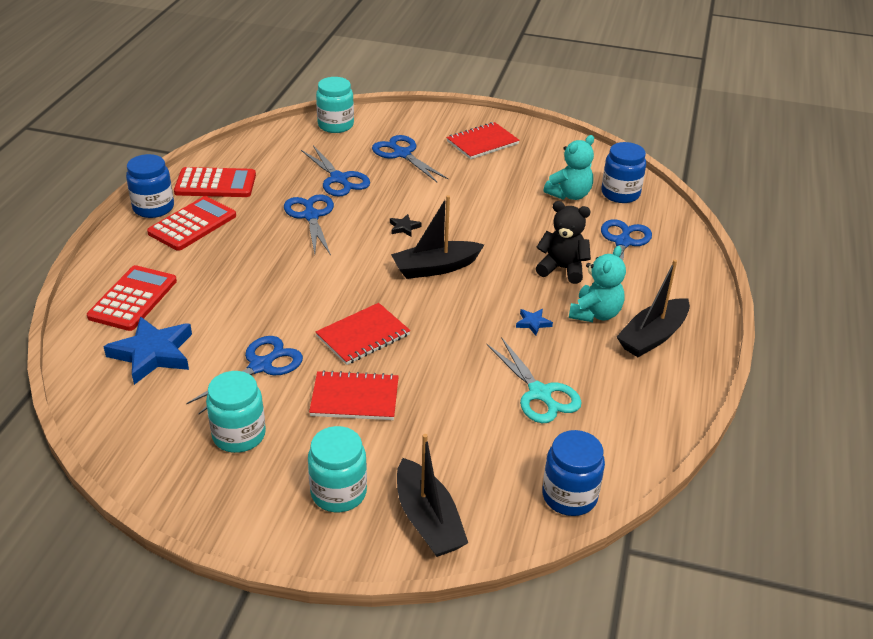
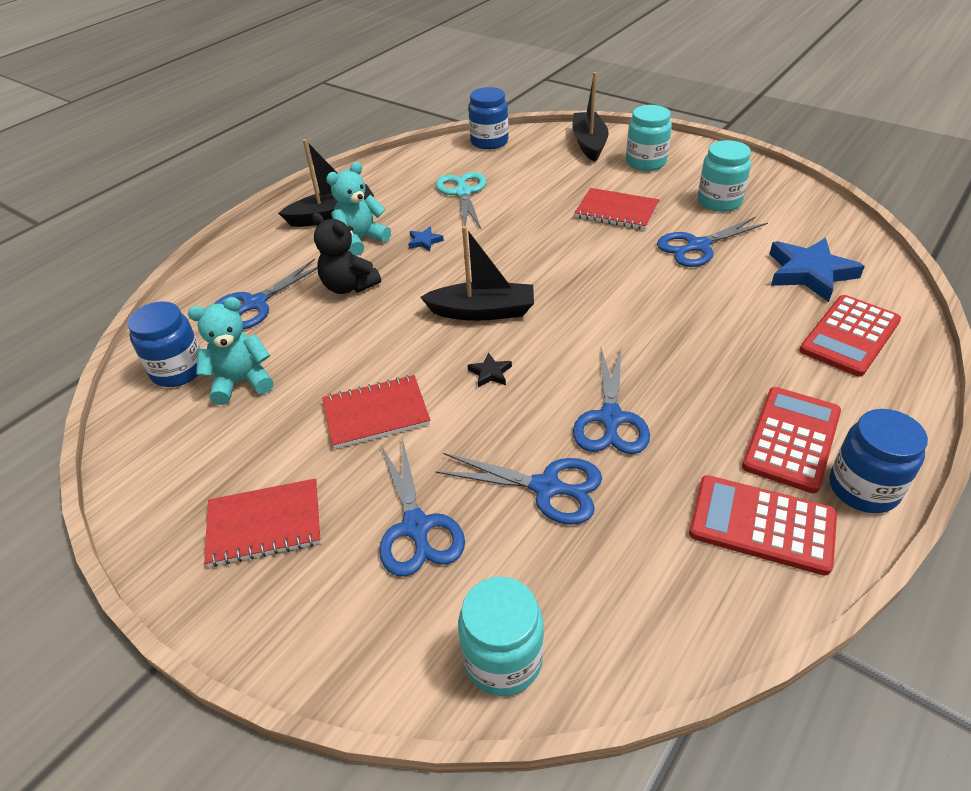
camera: 155 degrees left, 5 degrees up
red calculator [147,196,236,251] -> red calculator turned 150 degrees clockwise [742,387,841,493]
blue scissors [301,145,370,197] -> blue scissors turned 120 degrees clockwise [435,453,602,525]
red notebook [316,303,411,365] -> red notebook moved to [322,375,430,449]

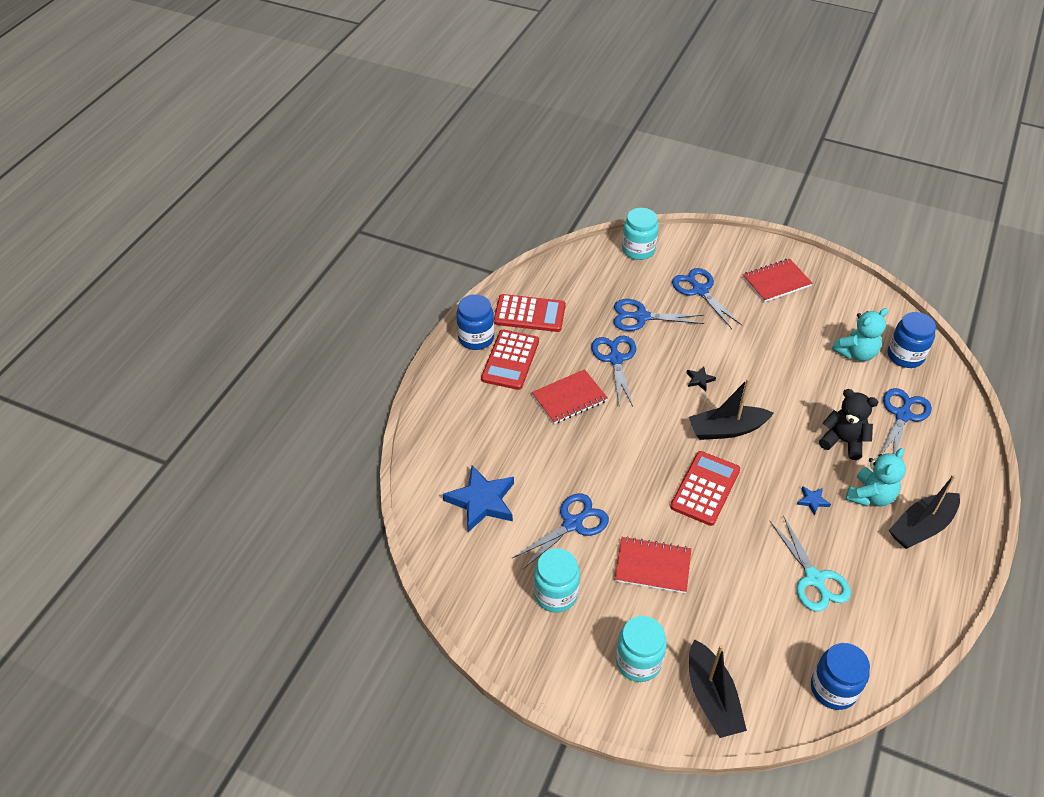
camera: 165 degrees right, 5 degrees up
red notebook [322,375,430,449] -> red notebook moved to [532,369,608,424]
red calculator [800,295,901,377] -> red calculator moved to [670,451,740,526]

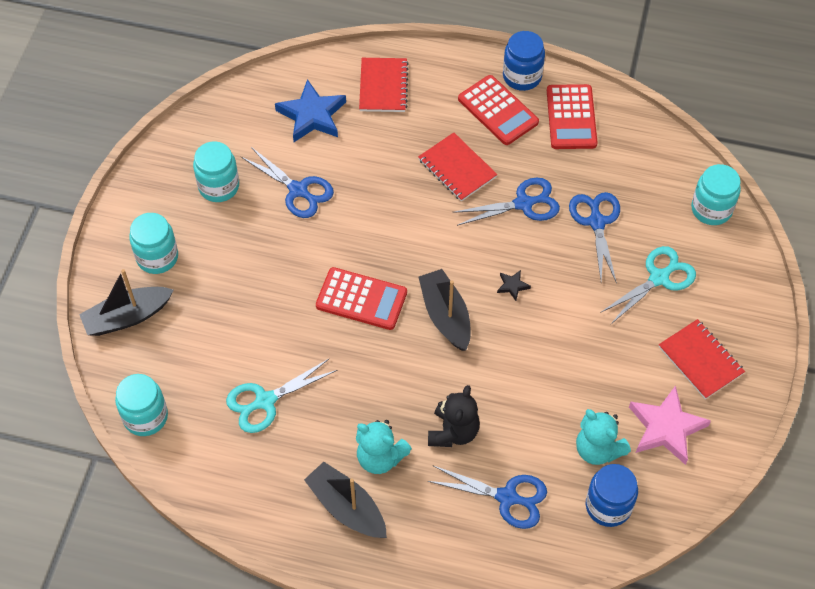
camera: 80 degrees right, 10 degrees up
red calculator [481,330,539,390] -> red calculator turned 135 degrees counterclockwise [458,75,539,145]
red notebook [615,536,691,593] -> red notebook moved to [359,58,409,112]
blue scissors [672,268,742,329] -> turquoise scissors [600,246,696,324]
blue star [797,486,831,516] -> none
blue jar [811,643,870,710] -> turquoise jar [115,374,168,436]
none -> pink star [629,385,711,465]

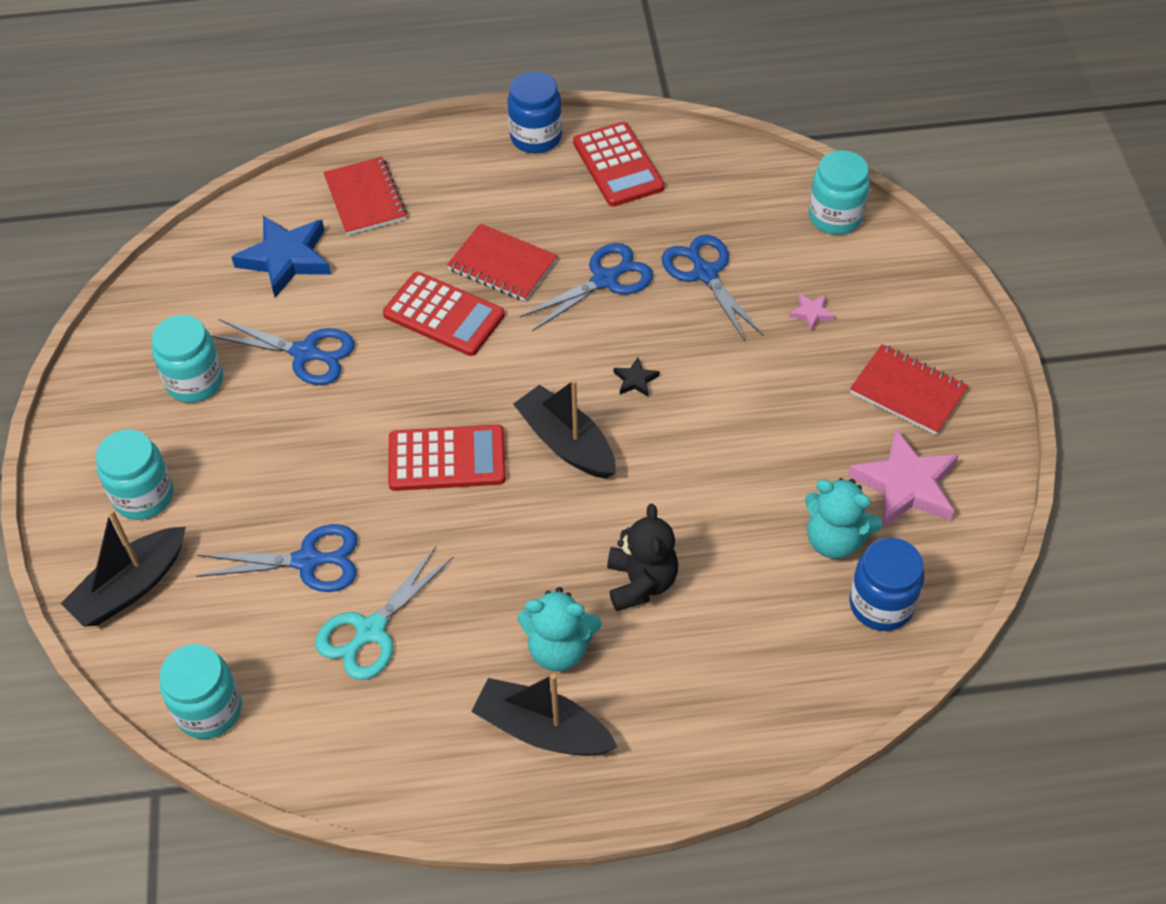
camera: 20 degrees left, 5 degrees down
blue scissors [427,466,547,529] -> blue scissors moved to [196,524,358,592]
red calculator [458,75,539,145] -> red calculator moved to [383,272,505,356]
turquoise scissors [600,246,696,324] -> pink star [789,293,835,331]

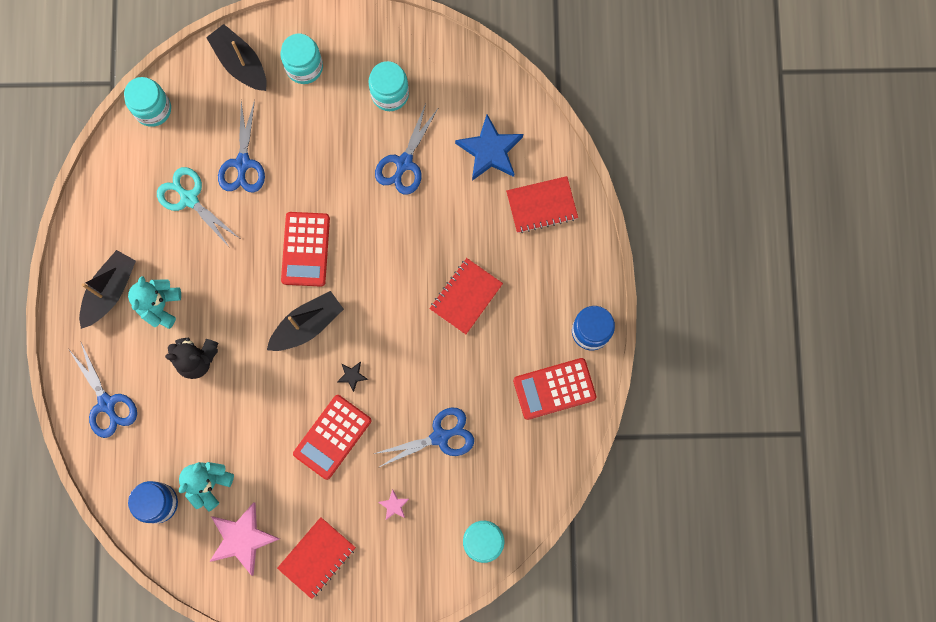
camera: 95 degrees right, 25 degrees up
red calculator [383,272,505,356] -> red calculator moved to [293,395,371,480]
blue scissors [520,243,653,331] -> blue scissors moved to [69,342,137,438]

